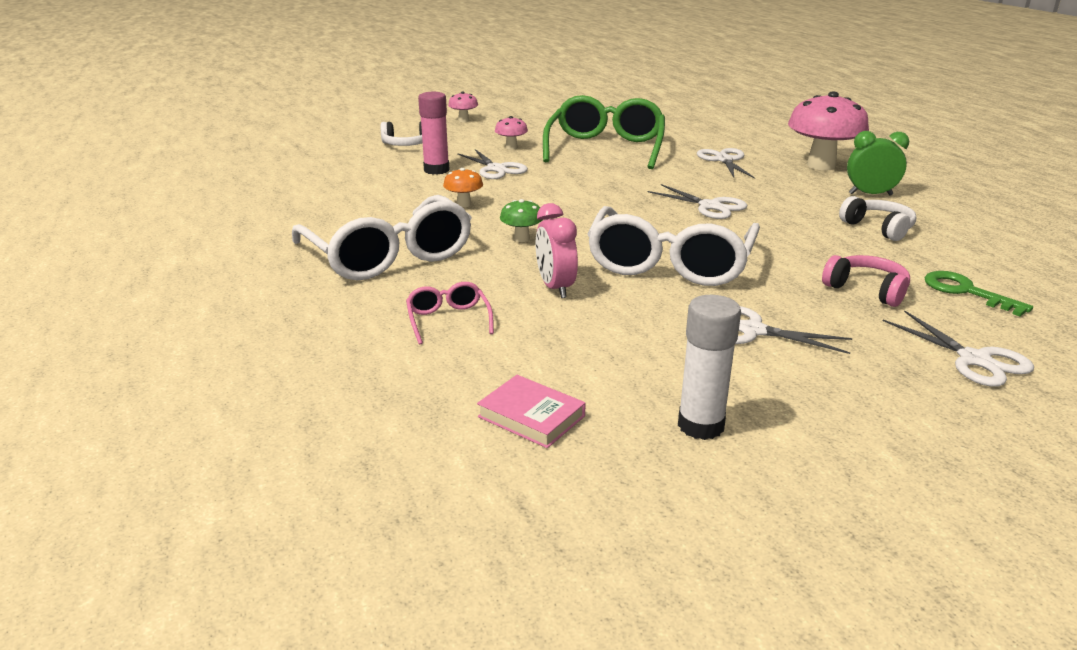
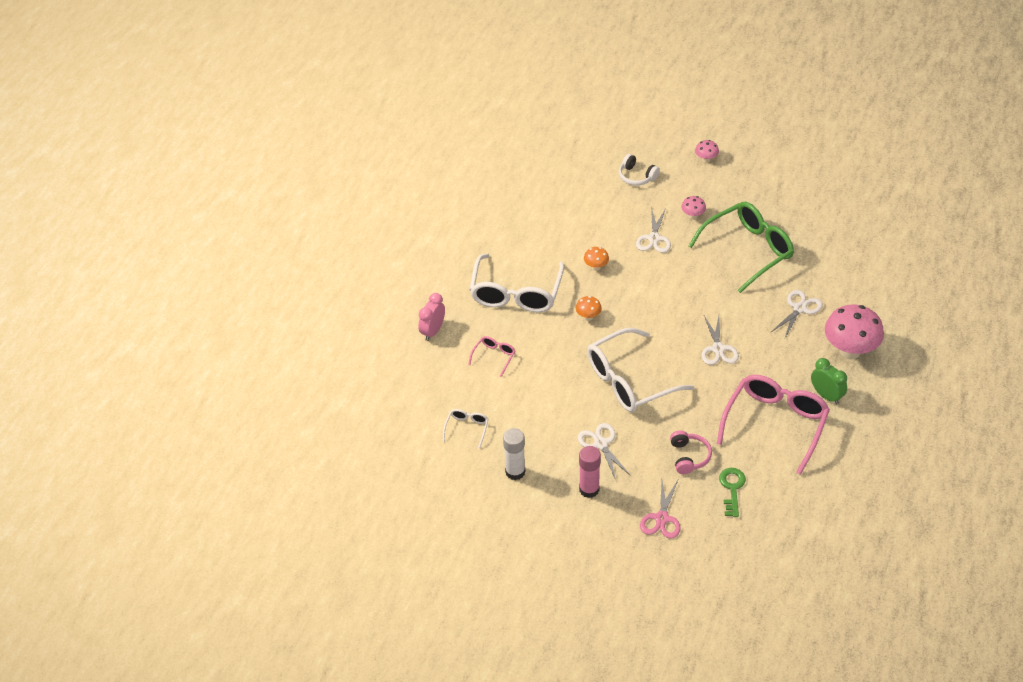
camera: 45 degrees right, 20 degrees up
pink glue stick [418,92,450,175] -> pink glue stick moved to [579,446,601,498]
pink book [477,375,586,448] -> white glasses [443,409,488,449]
green mushroom [500,199,542,242] -> orange mushroom [576,296,602,321]
pink clock [535,203,578,298] -> pink clock moved to [418,293,445,341]
white headphones [839,196,916,241] -> pink glasses [717,375,830,475]
white scissors [883,310,1034,387] -> pink scissors [640,480,681,539]

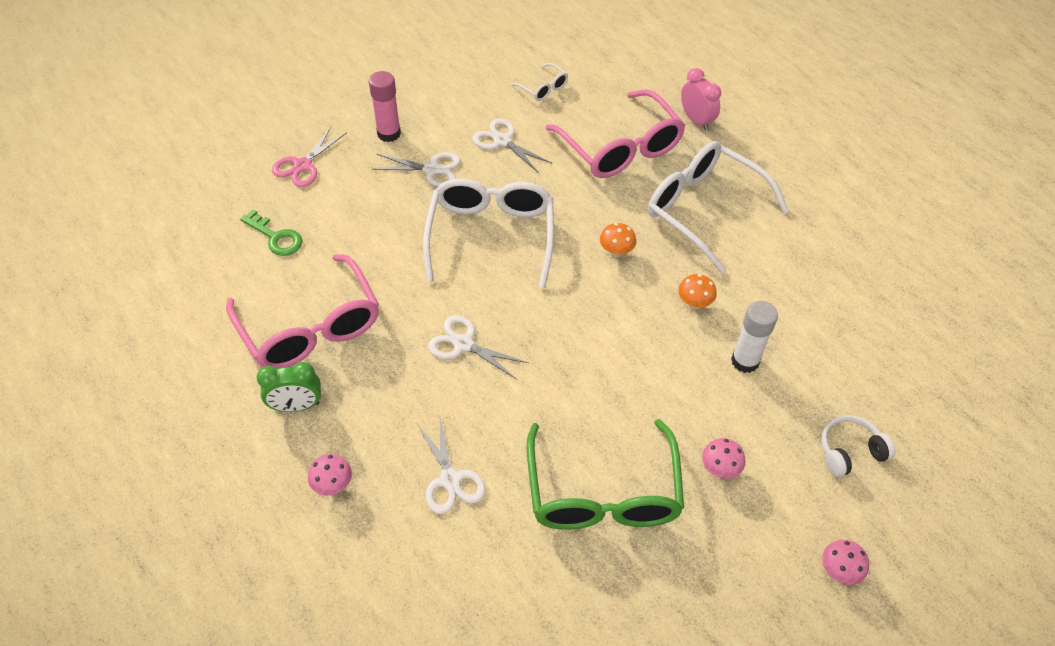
camera: 120 degrees right, 5 degrees up
pink glasses [468,336,515,377] -> pink glasses [545,89,685,178], size x2.28
white glue stick [503,428,525,480] -> white glue stick moved to [731,301,778,373]
white scissors [636,207,671,253] -> white scissors moved to [472,119,552,173]
pink scissors [640,480,681,539] -> pink scissors turned 105 degrees counterclockwise [272,127,347,187]
pink headphones [670,430,712,474] -> none
pink mushroom [825,304,884,360] -> pink mushroom [308,454,352,495], size x0.46

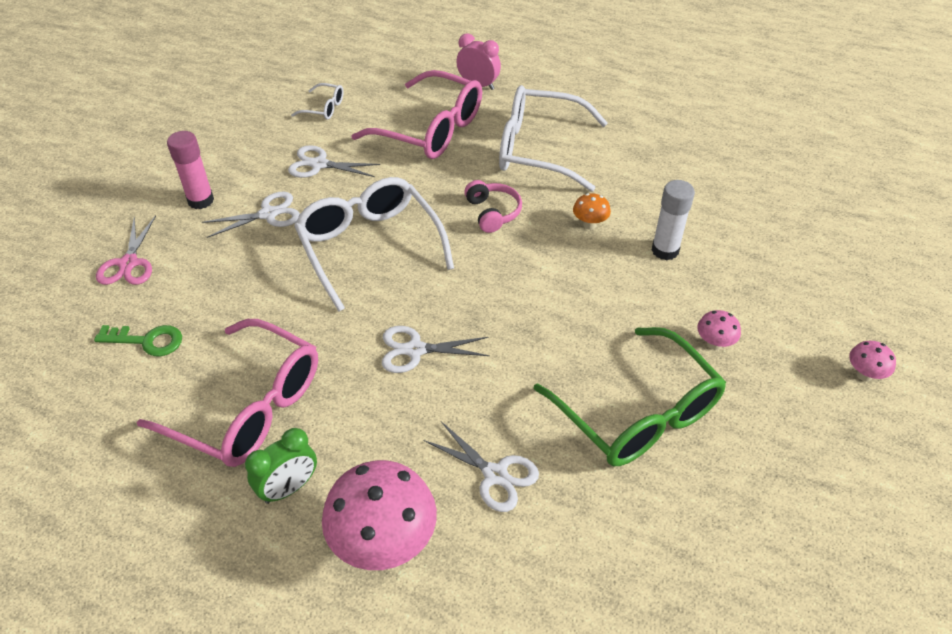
camera: 30 degrees left, 5 degrees down
pink mushroom [308,454,352,495] -> pink mushroom [322,460,437,570], size x2.17
orange mushroom [600,223,636,258] -> pink headphones [464,180,522,233]
white headphones [821,415,896,477] -> none

